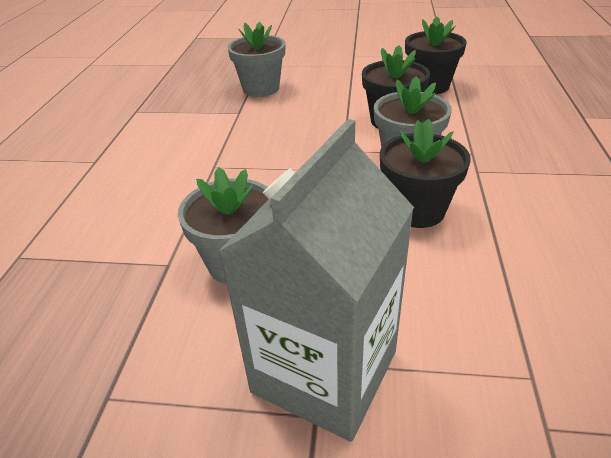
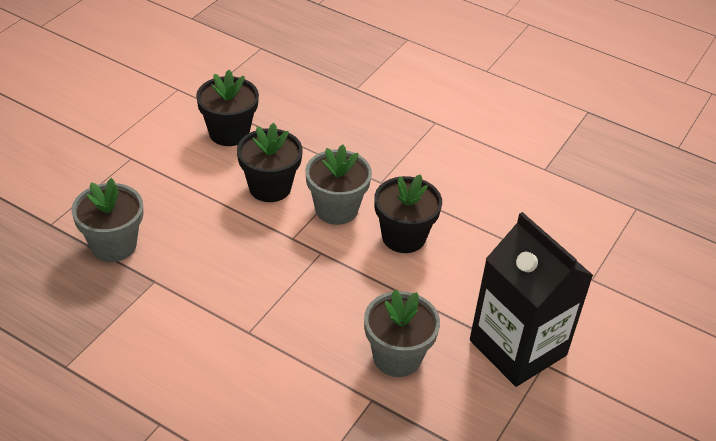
camera: 70 degrees left, 5 degrees up
grey carton [218,119,414,442] -> black carton [470,212,594,387]

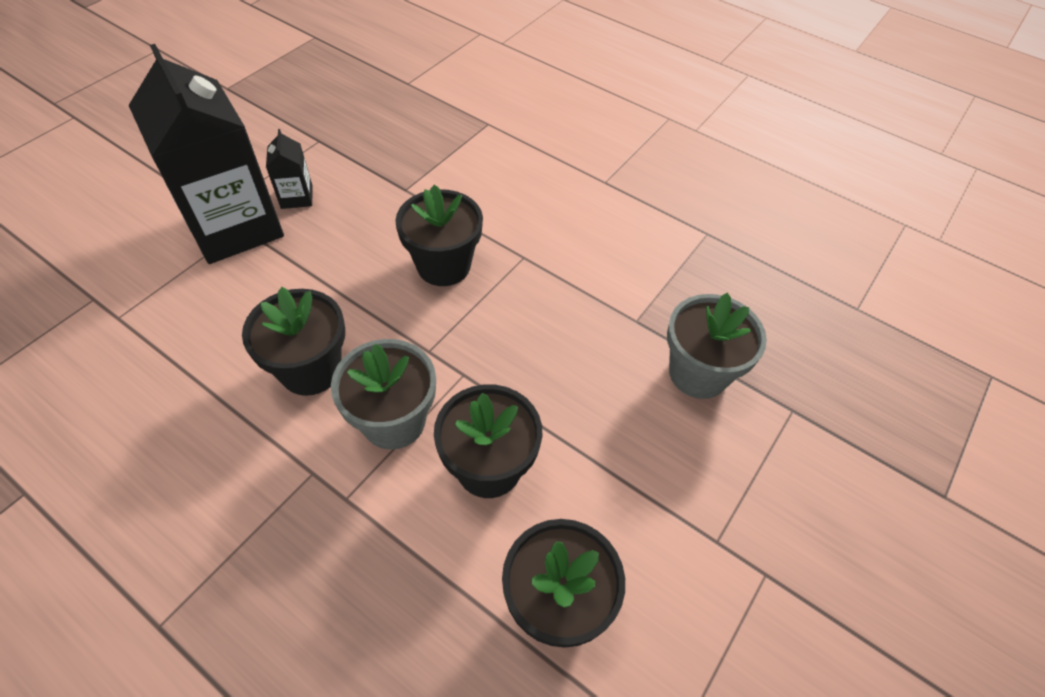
camera: 175 degrees left, 10 degrees up
grey flower pot [364,289,440,377] -> none
none -> black carton [266,129,313,209]
none -> black flower pot [395,185,483,286]

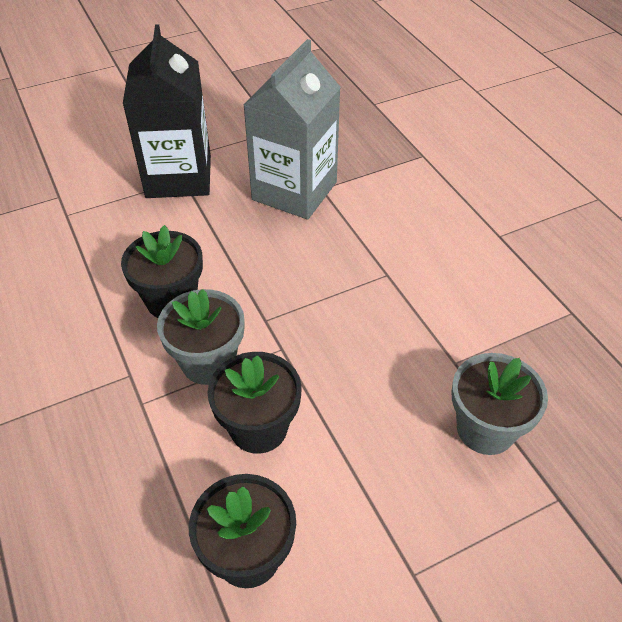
camera: 30 degrees right, 5 degrees down
black carton [266,129,313,209] -> none
black flower pot [395,185,483,286] -> none
none -> grey carton [243,39,341,220]

